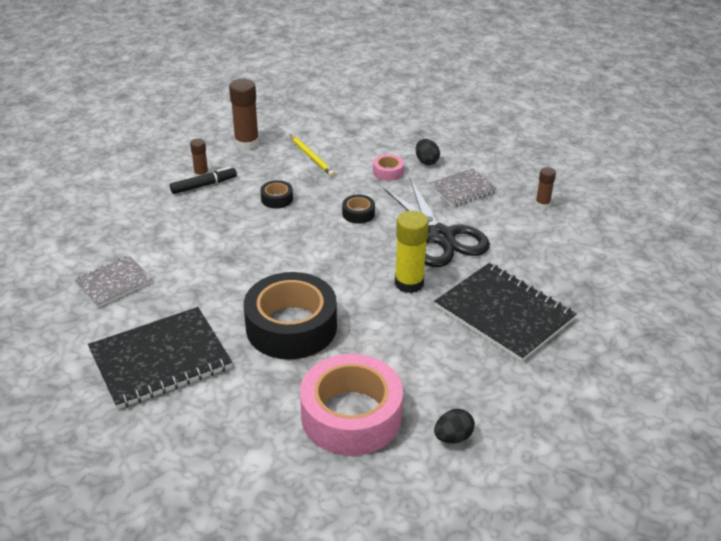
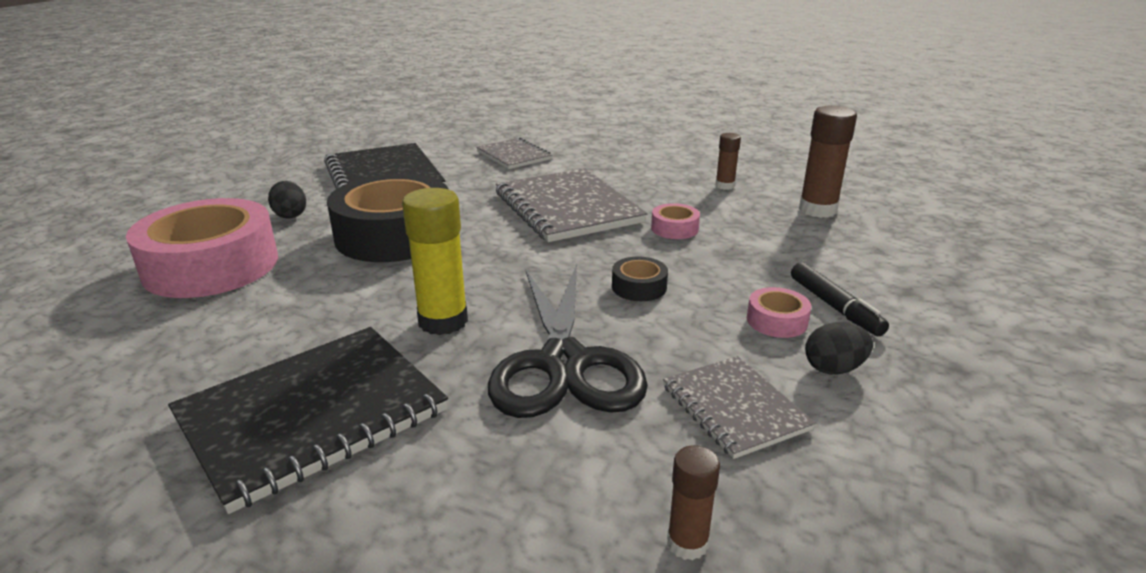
camera: 95 degrees right, 10 degrees down
black marker [170,167,237,194] -> black marker moved to [791,262,889,336]
black tape [260,180,293,209] -> pink tape [651,203,700,239]
yellow pencil [290,135,335,177] -> none
black scissors [383,179,490,267] -> black scissors turned 75 degrees counterclockwise [488,264,648,418]
black egg [434,409,475,443] -> black egg moved to [268,181,306,219]
none -> grey notebook [496,168,648,242]

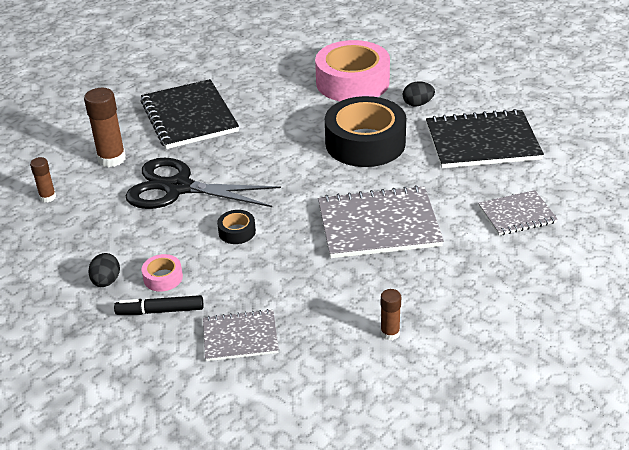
camera: 110 degrees right, 10 degrees up
yellow glue stick [402,188,468,335] -> none
pink tape [651,203,700,239] -> none
grey notebook [663,356,816,459] -> grey notebook moved to [203,309,279,361]
brown glue stick [799,105,857,218] -> brown glue stick moved to [84,88,126,167]

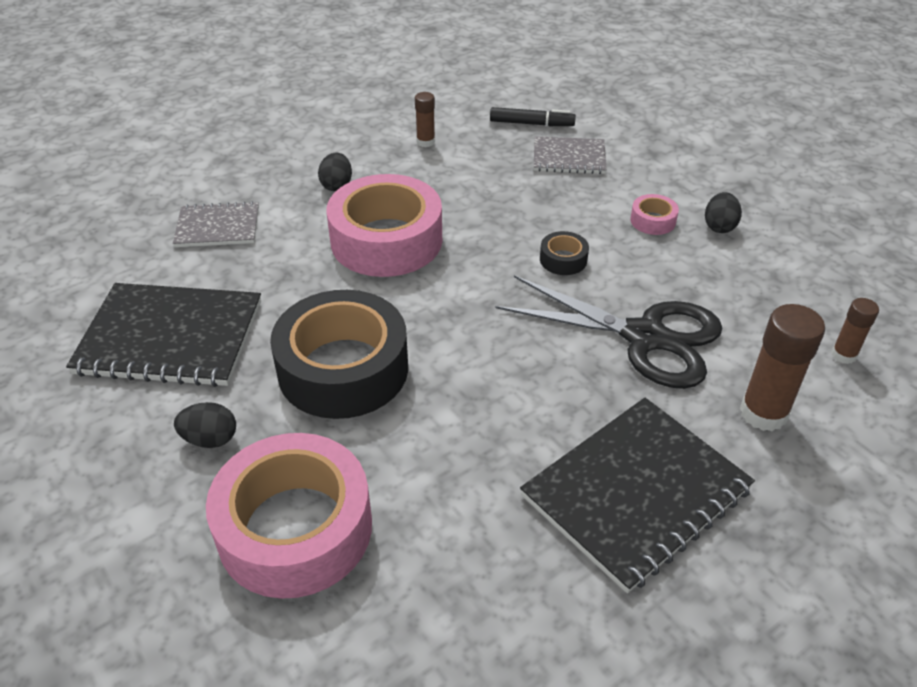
camera: 170 degrees left, 5 degrees up
black marker [114,295,203,315] -> black marker moved to [490,107,576,126]
black notebook [141,79,239,149] -> black notebook turned 60 degrees clockwise [520,398,755,593]
grey notebook [318,185,444,258] -> pink tape [326,174,442,277]
none -> black egg [318,152,352,191]

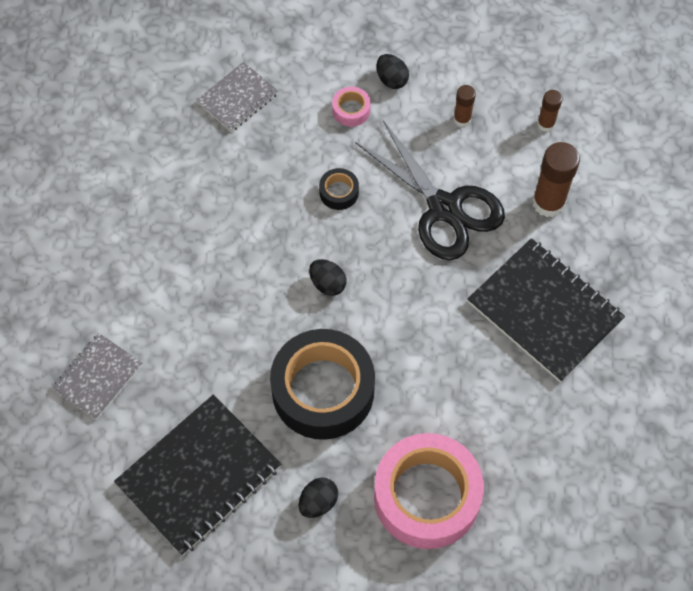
camera: 50 degrees left, 20 degrees up
black egg [318,152,352,191] -> black egg moved to [309,259,347,296]
pink tape [326,174,442,277] -> none
brown glue stick [415,92,435,147] -> brown glue stick moved to [454,85,476,127]
black marker [490,107,576,126] -> none
black scissors [495,275,723,389] -> black scissors turned 75 degrees clockwise [355,120,505,260]
black notebook [520,398,755,593] -> black notebook turned 45 degrees counterclockwise [468,238,625,382]

